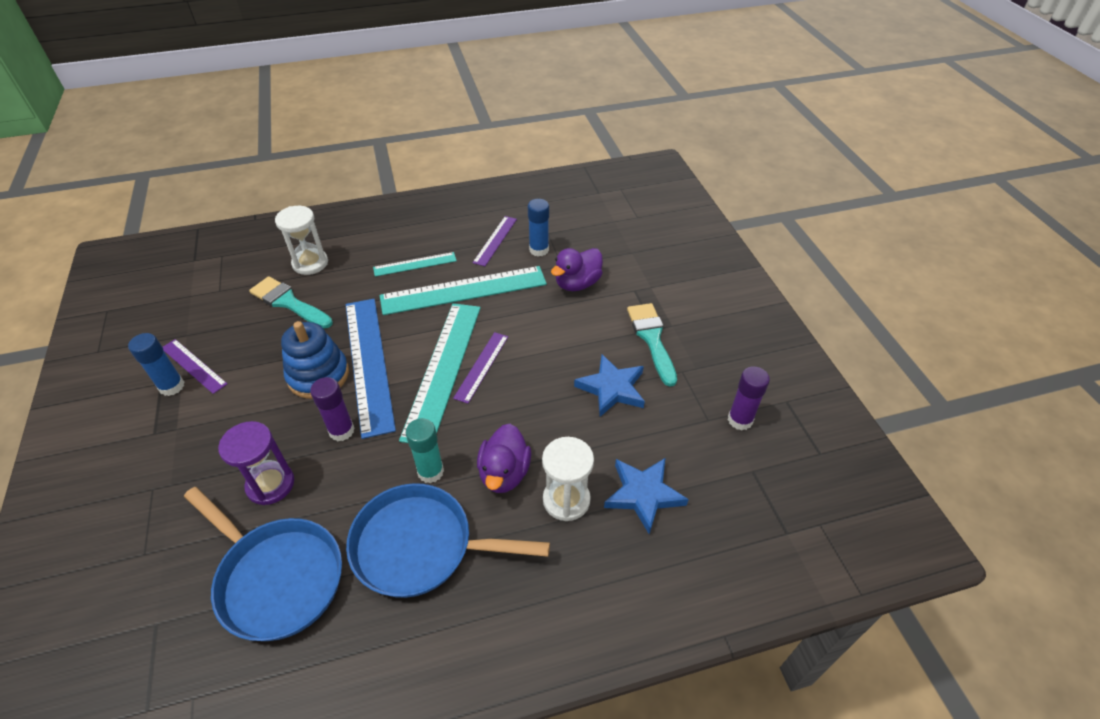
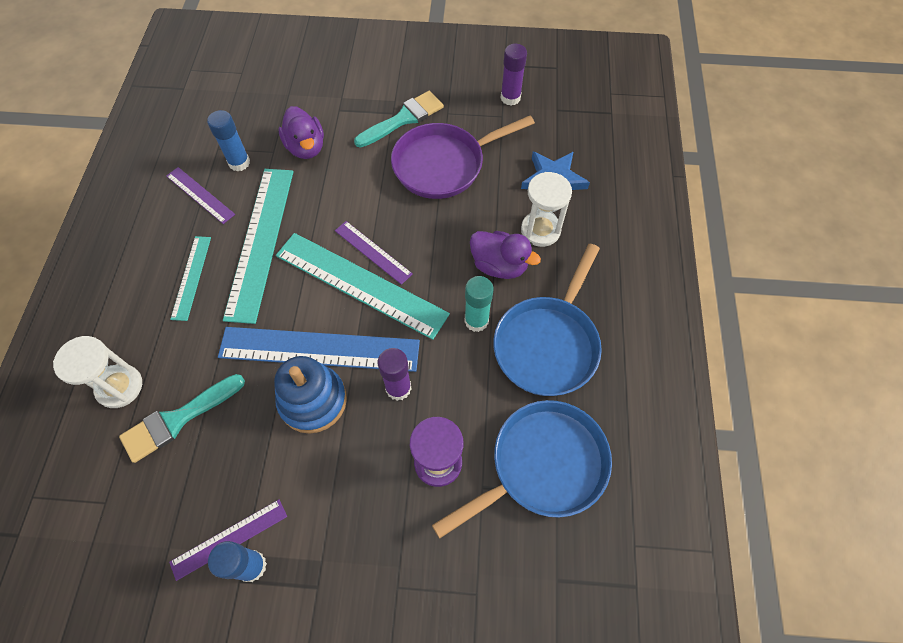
camera: 70 degrees left, 15 degrees up
blue star [574,354,645,417] -> purple pan [391,116,535,199]
turquoise brush [627,303,677,387] -> turquoise brush turned 135 degrees clockwise [354,91,444,148]

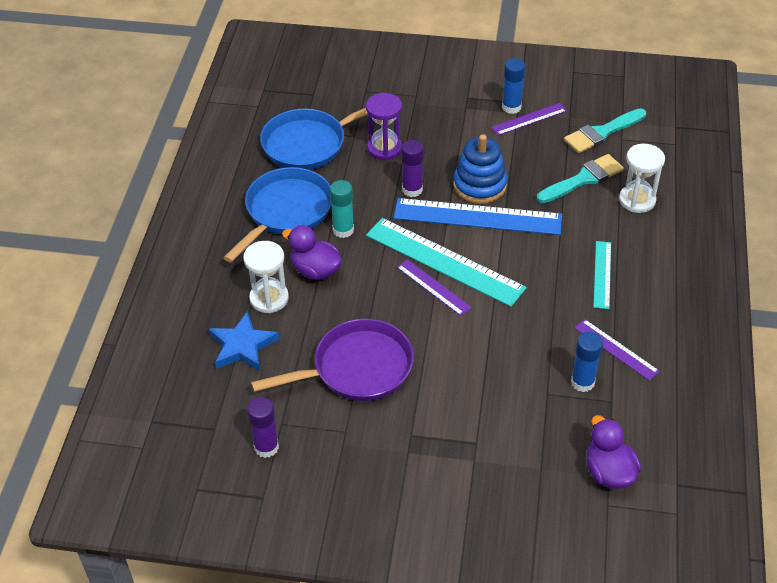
camera: 175 degrees left, 15 degrees down
turquoise ruler [223,169,294,324] -> none
purple duck [278,106,324,159] -> purple duck moved to [586,415,641,489]
turquoise brush [354,91,444,148] -> turquoise brush moved to [564,108,646,153]

